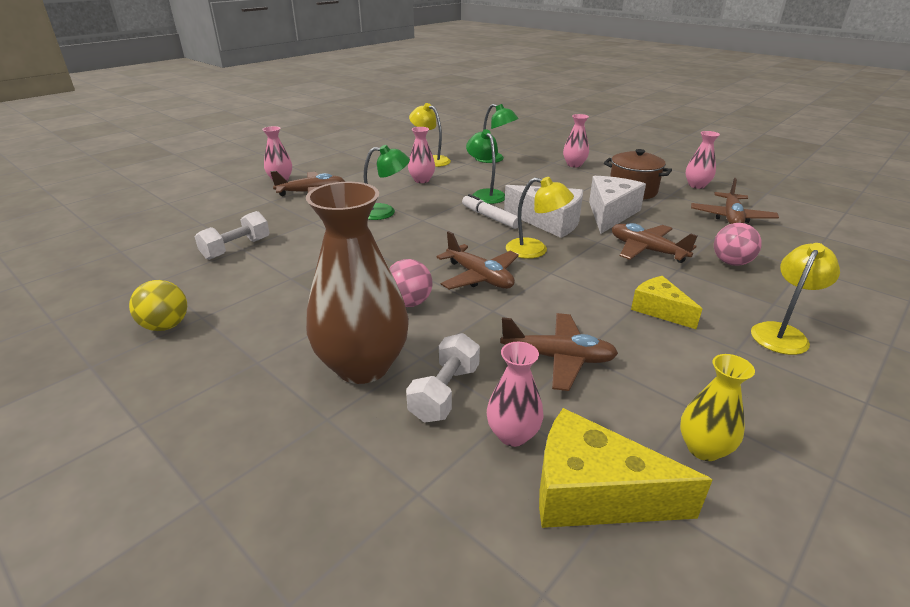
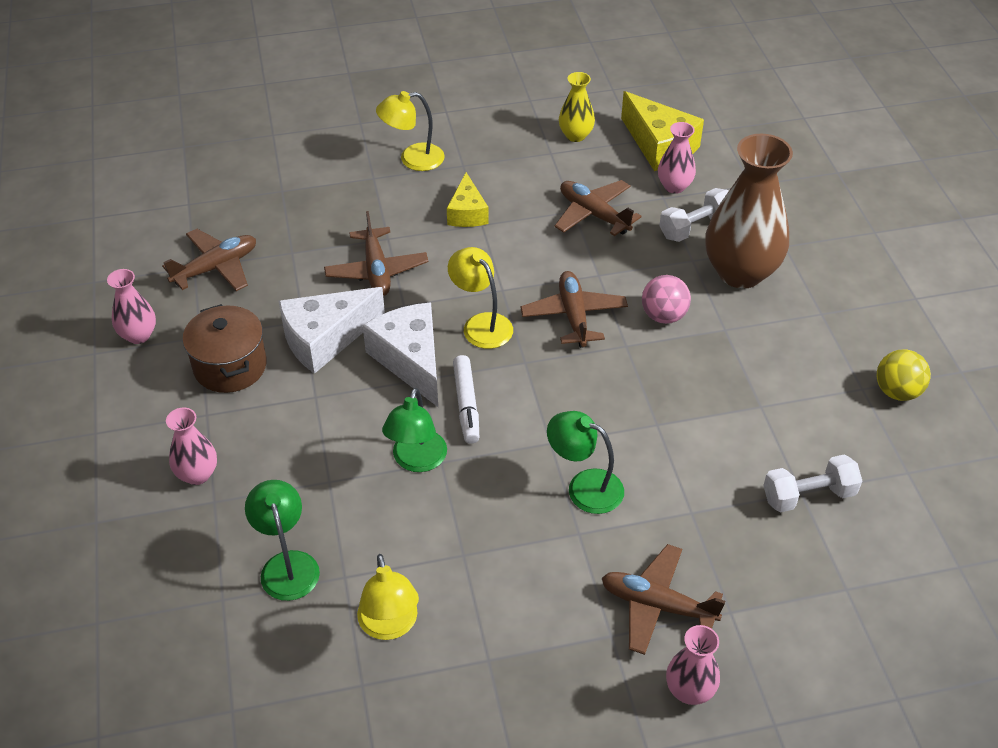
camera: 145 degrees left, 15 degrees up
pink vase [408,127,435,183] -> none
pink ball [714,223,762,266] -> none

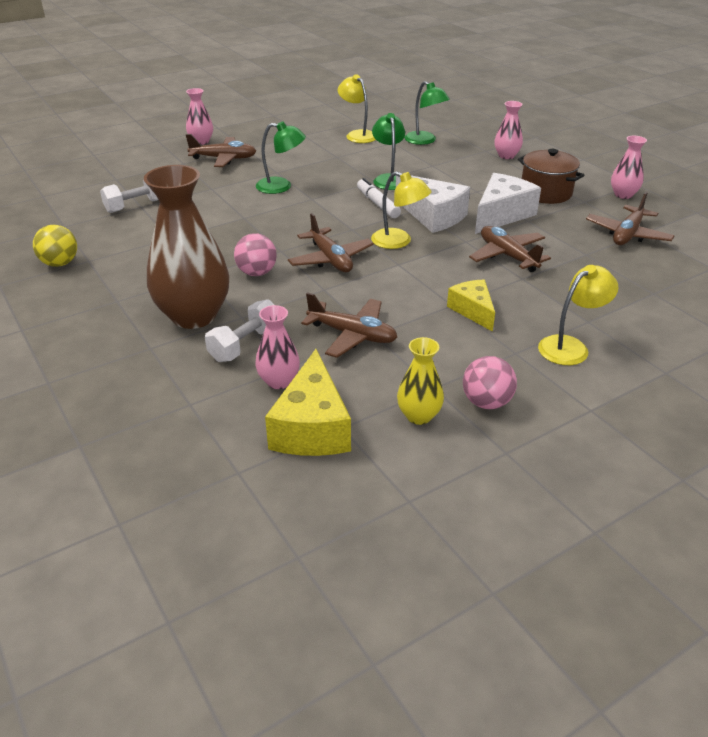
camera: 160 degrees right, 10 degrees down
yellow cheese [621,91,704,171] -> yellow cheese turned 120 degrees counterclockwise [265,349,351,456]
none -> pink ball [463,356,517,409]

